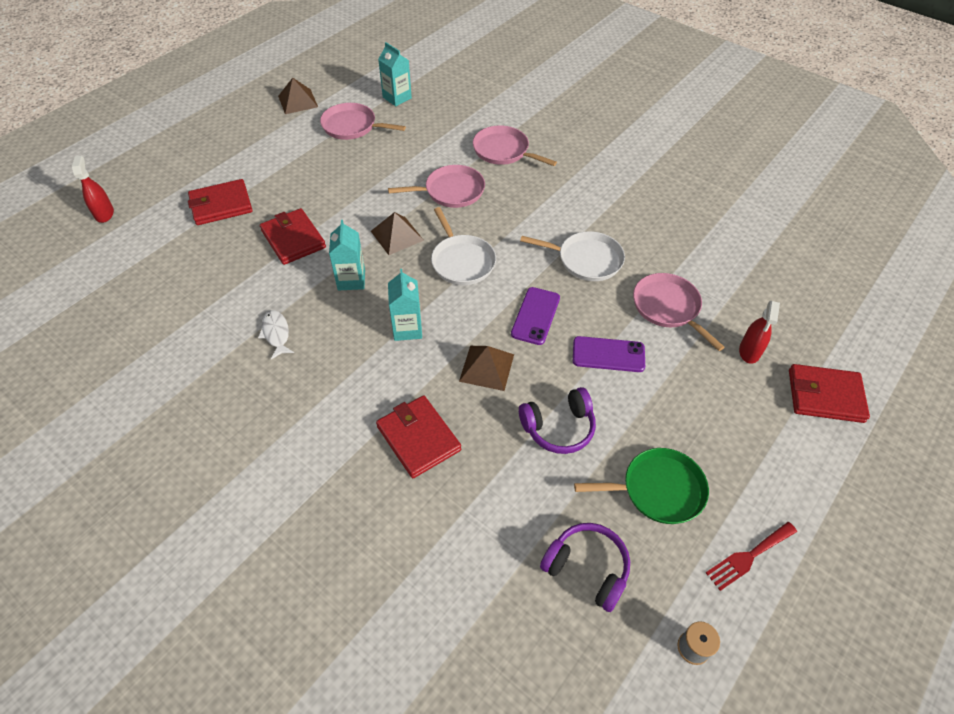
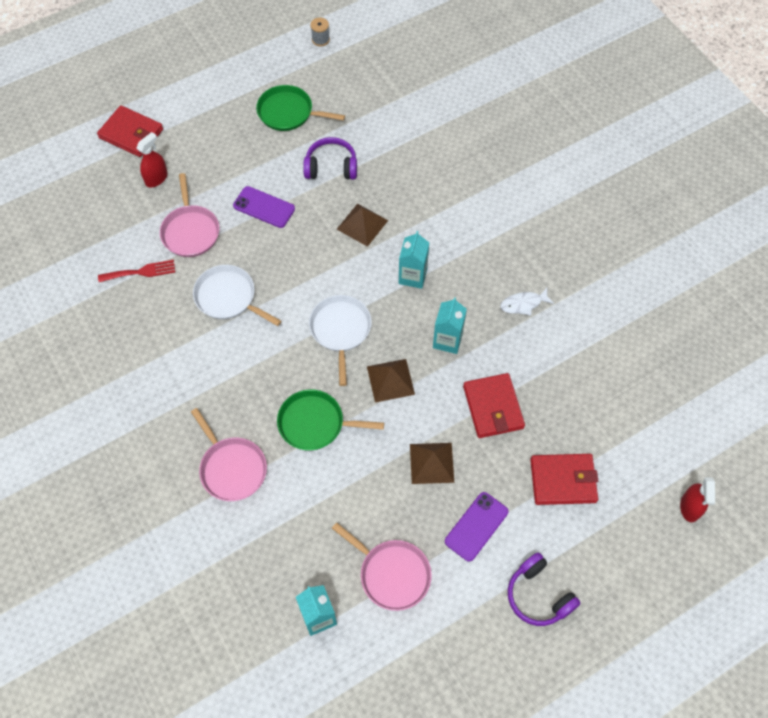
camera: 160 degrees left, 10 degrees up
white fish [258,310,294,360] -> white fish turned 75 degrees clockwise [500,288,554,316]
brown pyramid [278,78,318,114] -> brown pyramid moved to [410,443,454,484]
red wallet [376,395,461,478] -> none
pink pan [388,165,485,208] -> green pan [277,389,384,451]
purple phone [511,287,560,345] -> purple phone moved to [445,492,508,562]
purple headphones [540,523,630,612] -> purple headphones moved to [508,552,580,626]
red fork [706,522,797,591] -> red fork moved to [98,260,175,282]

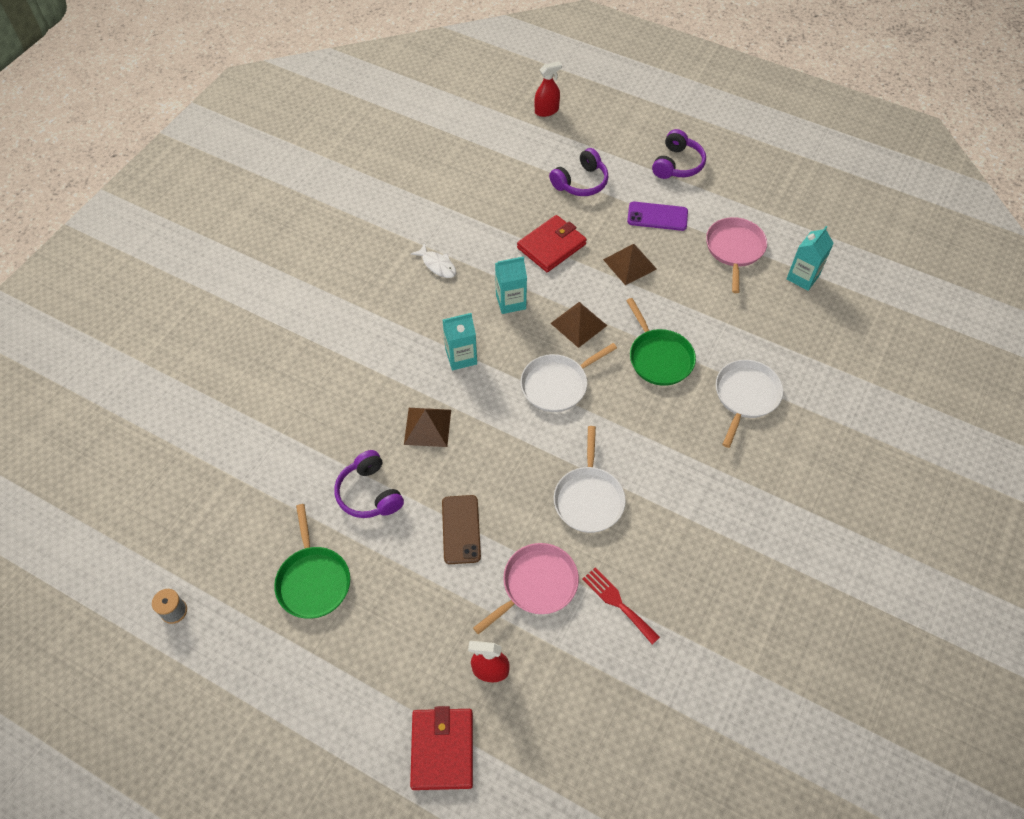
camera: 120 degrees left, 5 degrees down
pink pan [191,408,267,501] -> white pan [716,360,783,448]
purple phone [233,186,295,228] -> brown phone [442,495,481,564]
red wallet [530,454,598,505] -> purple headphones [549,148,608,196]

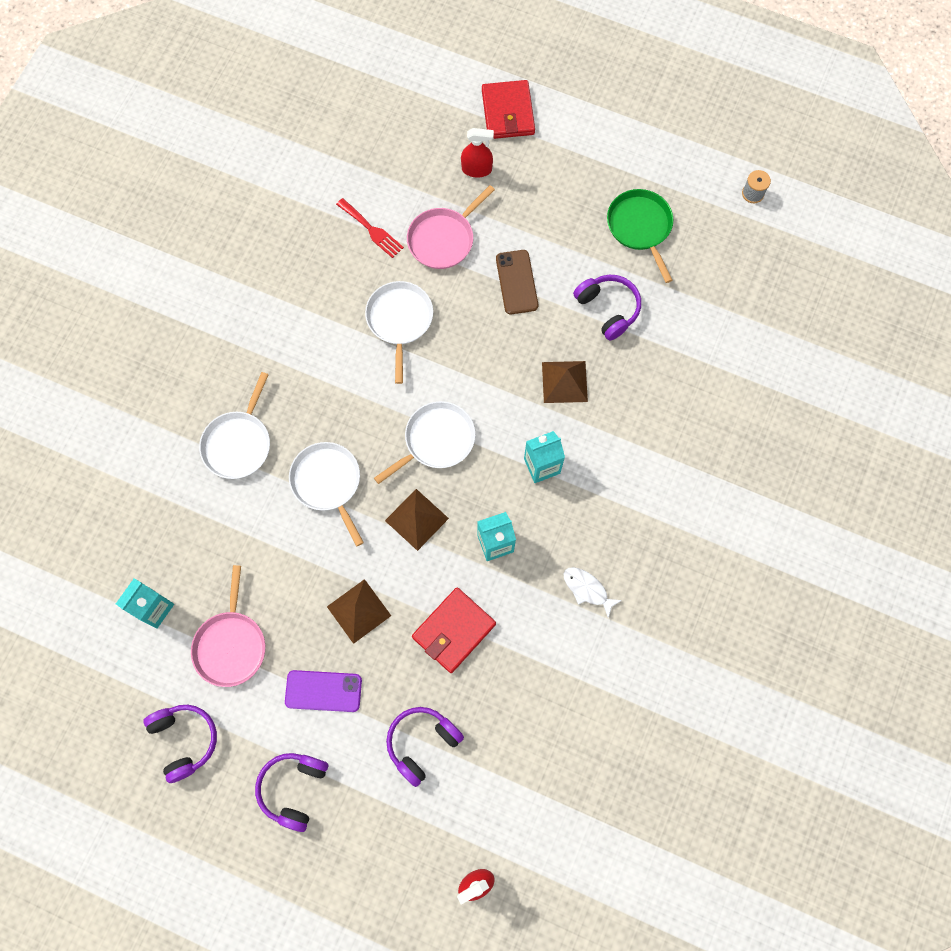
camera: 175 degrees right, 15 degrees up
green pan [626,298,696,386] -> white pan [289,442,364,546]
none -> purple headphones [143,705,217,783]

